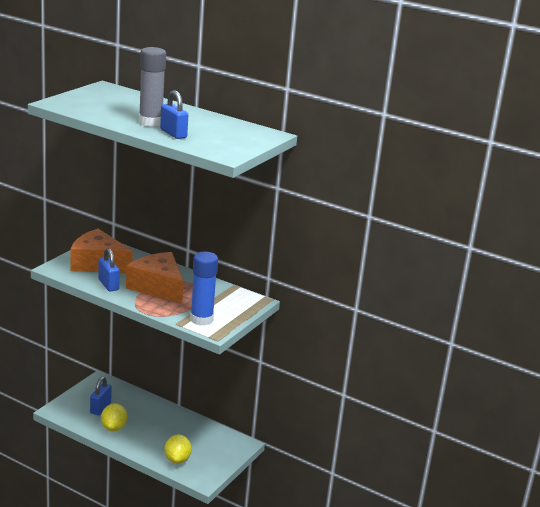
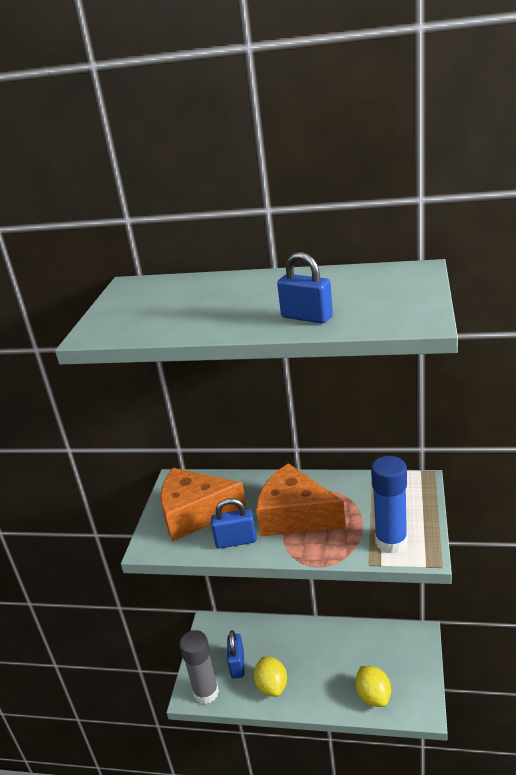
camera: 15 degrees left, 5 degrees up
blue padlock [98,248,120,292] -> blue padlock turned 45 degrees counterclockwise [211,498,257,549]
grey glue stick [139,47,166,127] -> grey glue stick moved to [180,630,219,704]

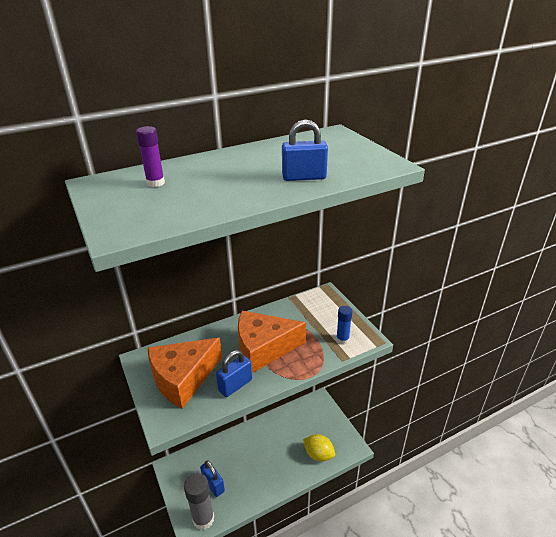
camera: 40 degrees left, 5 degrees up
yellow lemon [254,657,287,697] -> none
blue glue stick [371,456,408,554] -> blue glue stick [336,306,352,345], size x0.55
none -> purple glue stick [136,126,165,187]

